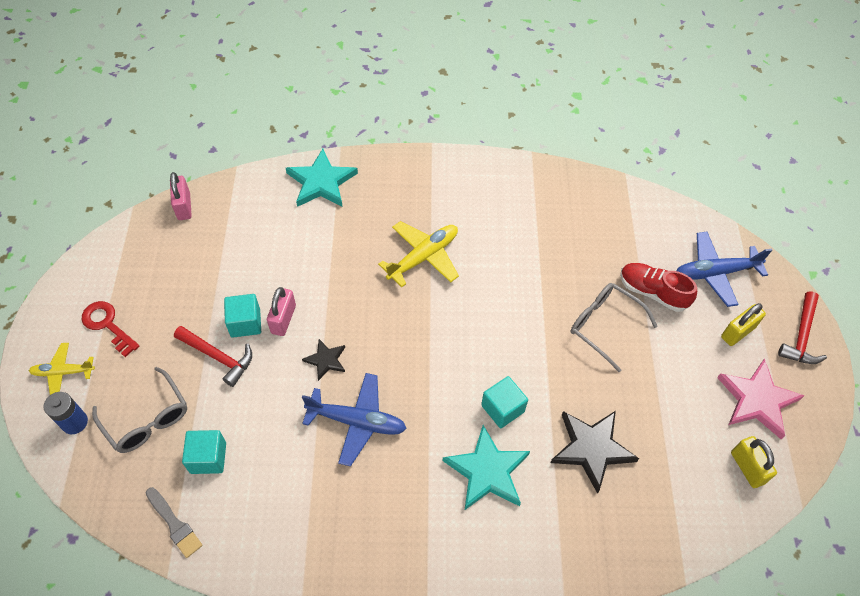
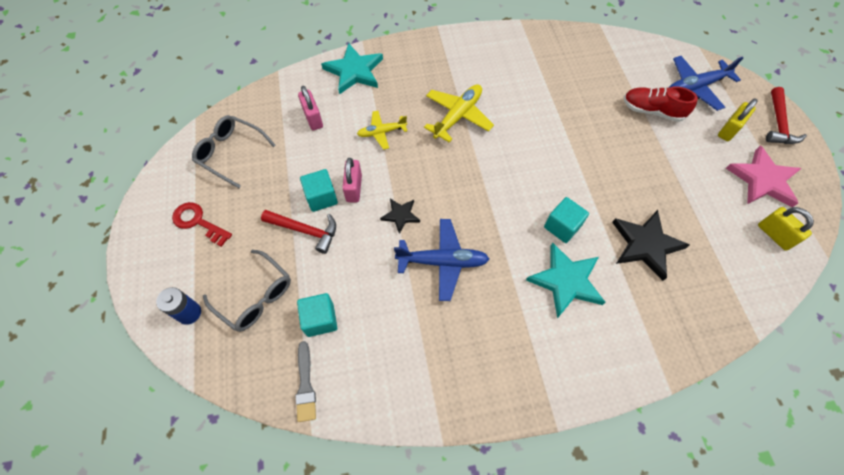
camera: 10 degrees left, 5 degrees up
yellow plane [29,343,95,395] -> yellow plane moved to [357,111,407,150]
grey brush [146,487,203,558] -> grey brush turned 45 degrees clockwise [296,341,316,422]
pink padlock [170,172,192,220] -> pink padlock moved to [298,86,323,131]
grey glasses [571,283,658,372] -> grey glasses moved to [192,115,275,188]

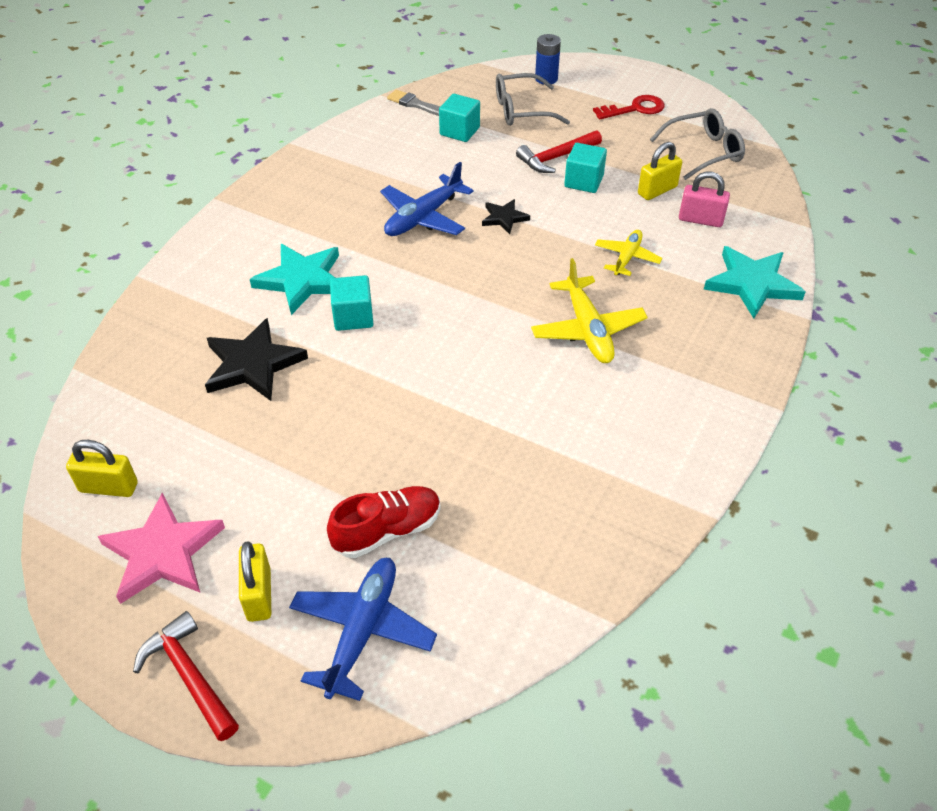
camera: 130 degrees right, 15 degrees down
pink padlock [342,158,362,203] -> none
none -> yellow padlock [638,142,682,200]

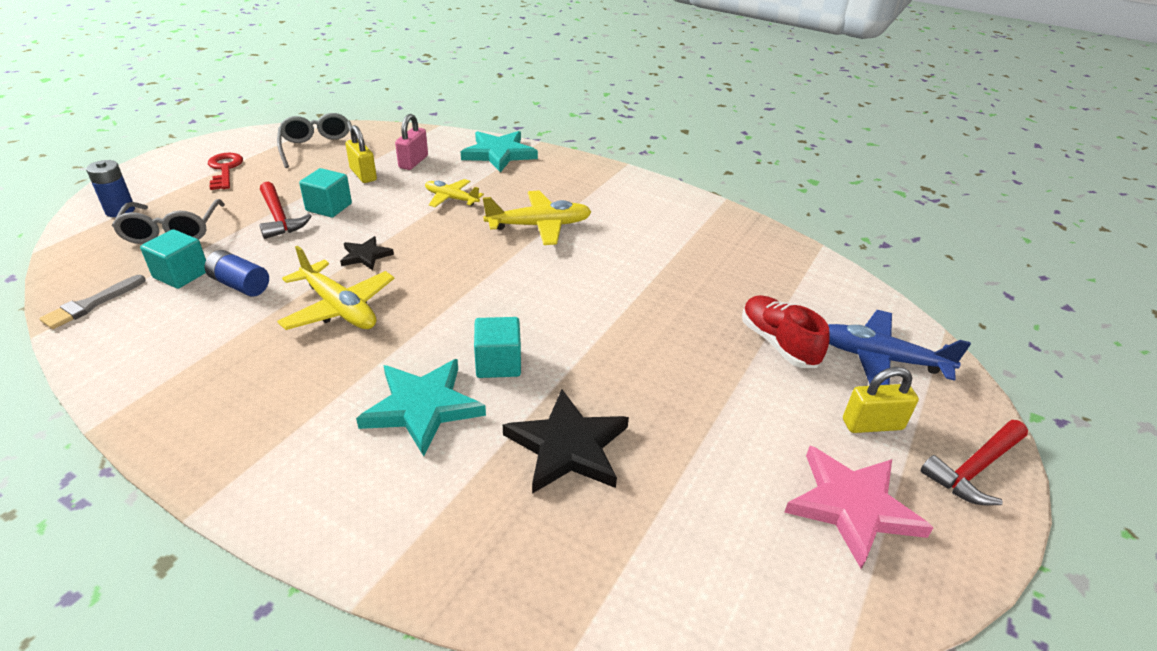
camera: 90 degrees left, 10 degrees down
yellow padlock [66,440,138,497] -> none
blue plane [380,162,474,236] -> yellow plane [277,246,394,330]
none -> blue battery [204,250,269,297]

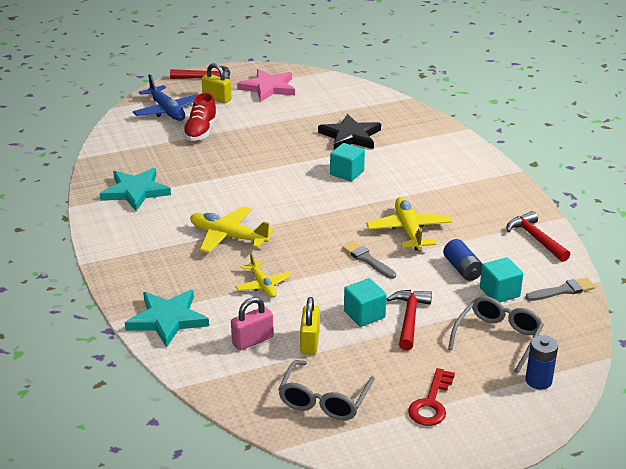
camera: 140 degrees left, 5 degrees down
black star [340,236,394,270] -> grey brush [342,241,396,279]
turquoise star [356,359,486,456] -> turquoise star moved to [99,168,171,211]
none -> red hammer [507,211,570,262]

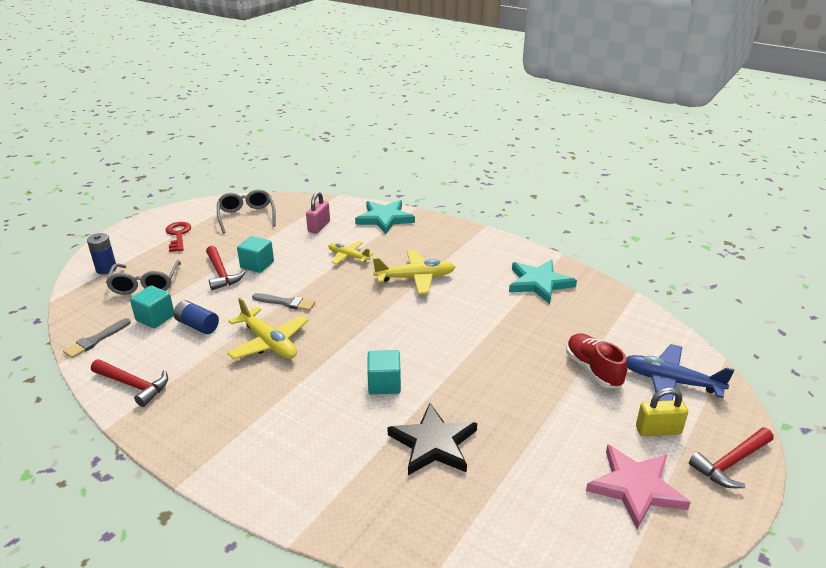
camera: 145 degrees right, 0 degrees up
yellow padlock [300,297,320,355] -> none

